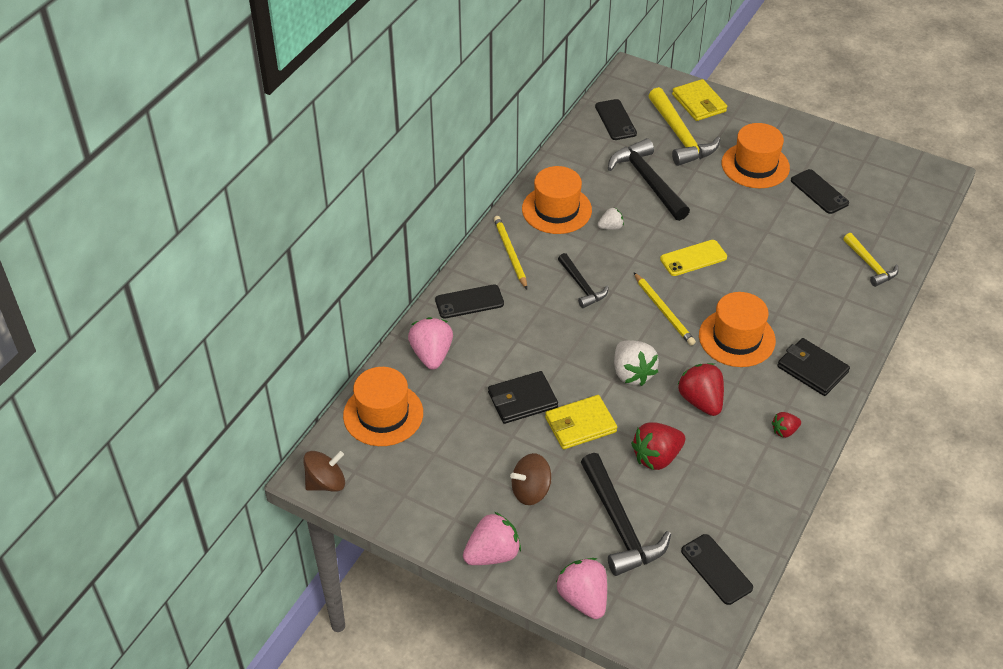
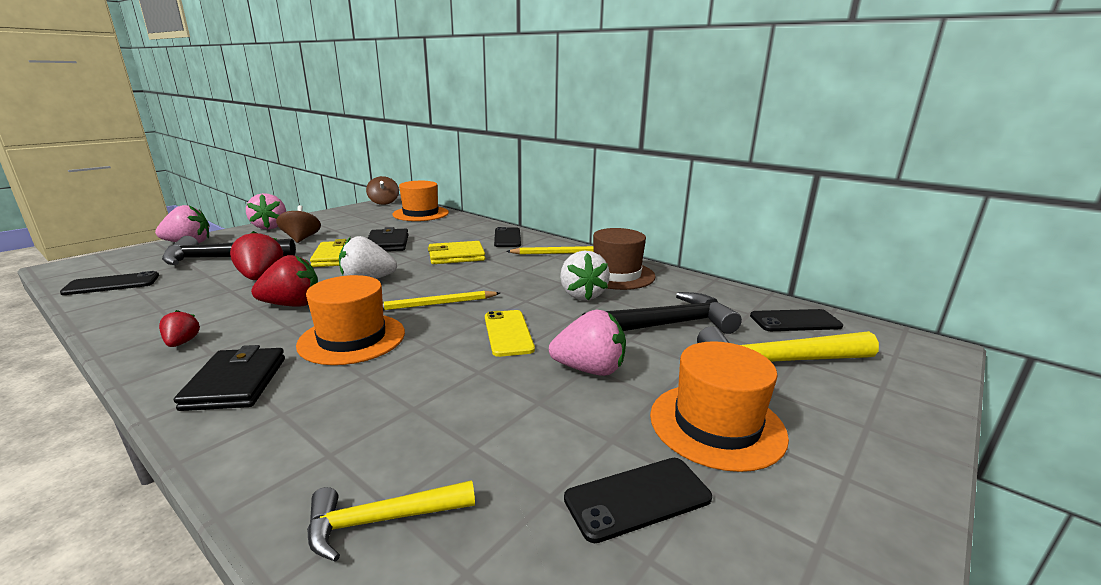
camera: 100 degrees right, 25 degrees down
pink strawberry [408,317,453,370] -> pink strawberry moved to [549,310,626,376]
orange hat [522,166,592,234] -> brown hat [593,228,656,290]
black hammer [558,253,609,308] -> none
white strawberry [598,207,624,230] -> white strawberry [560,250,610,300], size x1.82
yellow wallet [672,79,727,121] -> yellow wallet moved to [428,241,485,264]
black wallet [777,338,850,396] -> black wallet turned 60 degrees counterclockwise [174,345,285,411]

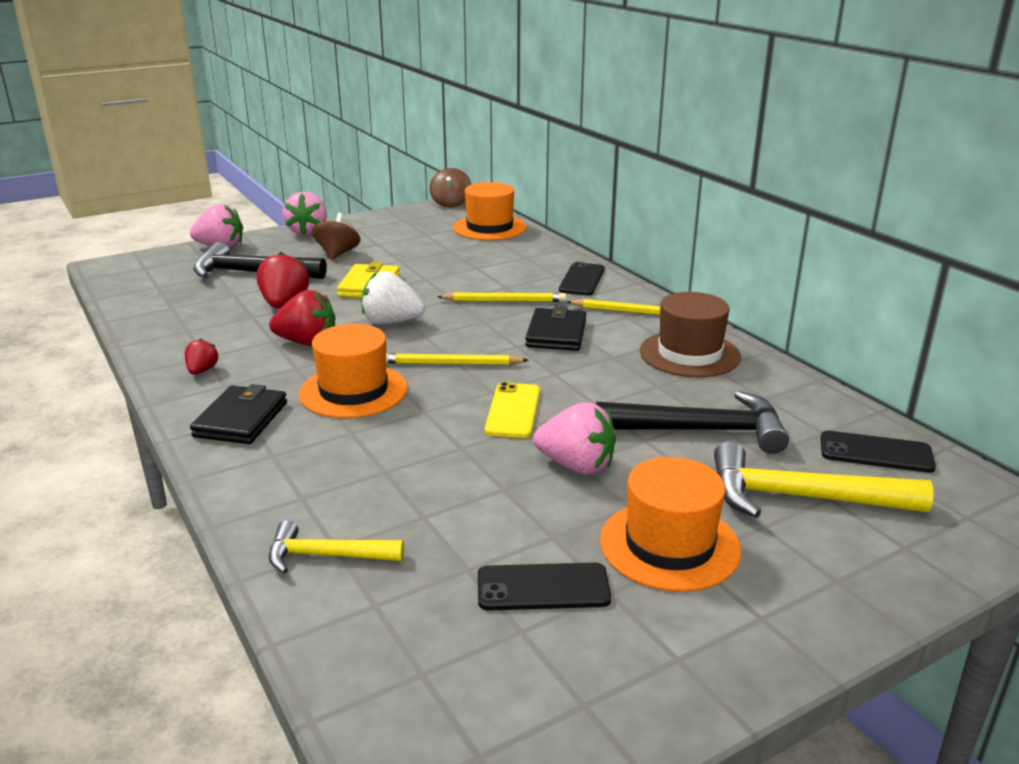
camera: 20 degrees right, 5 degrees up
black phone [60,271,159,295] -> none
black wallet [368,227,409,251] -> black wallet moved to [525,306,586,351]
yellow wallet [428,241,485,264] -> yellow pencil [437,293,566,302]
white strawberry [560,250,610,300] -> none

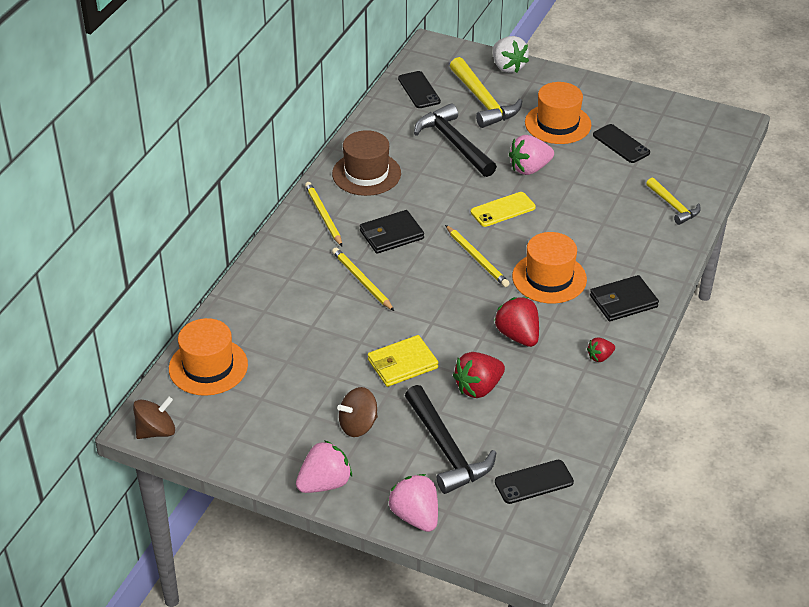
camera: 125 degrees left, 15 degrees up
white strawberry [361,271,425,324] -> white strawberry moved to [493,36,529,73]
pink strawberry [533,403,616,475] -> pink strawberry turned 105 degrees counterclockwise [509,135,554,175]
black phone [559,262,604,295] -> black phone moved to [495,460,574,504]

